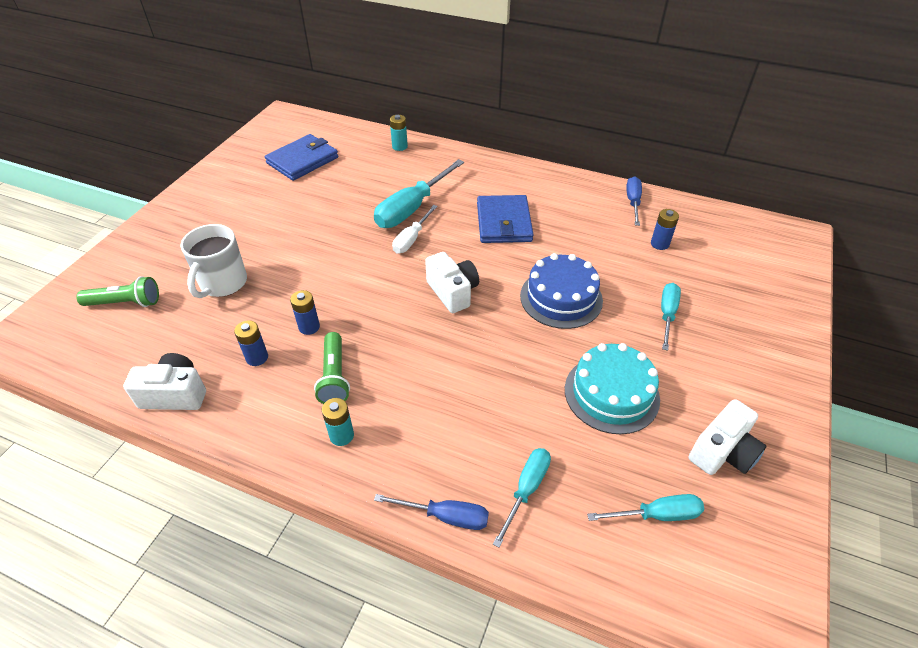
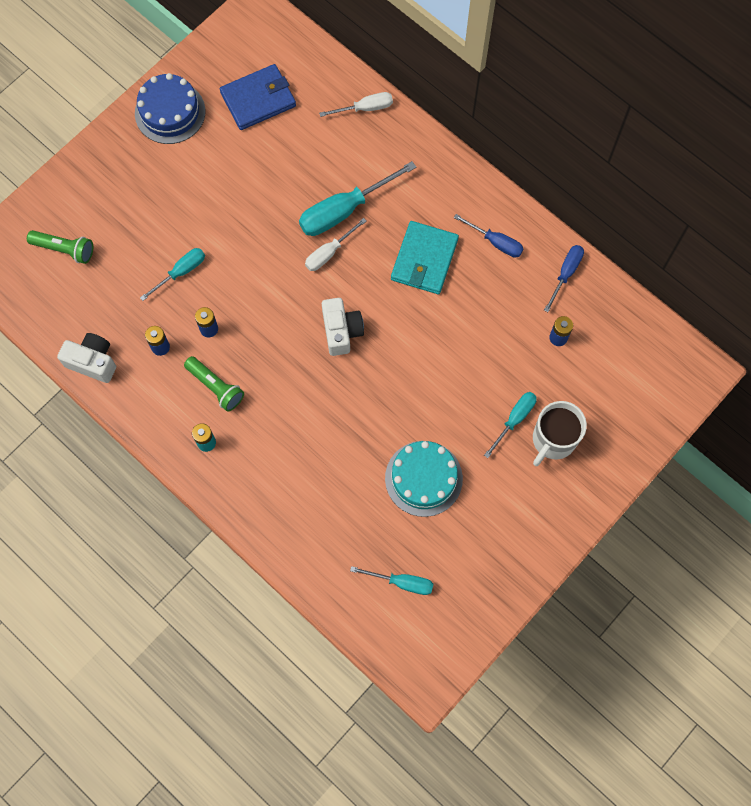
camera: 20 degrees right, 25 degrees up
white mug [181,224,247,298] -> white mug moved to [533,401,587,466]
green flashlight [314,332,350,404] -> green flashlight turned 60 degrees counterclockwise [184,356,244,412]
blue screwdriver [374,494,489,530] -> blue screwdriver moved to [454,214,523,257]
turquoise battery [390,115,408,151] -> white screwdriver [319,92,393,117]
blue wallet [477,195,534,243] -> turquoise wallet [391,221,459,294]
turquoise screwdriver [493,448,551,548] -> turquoise screwdriver moved to [140,248,205,301]
blue cake [520,253,603,329] -> blue cake moved to [135,73,206,144]
white camera [689,399,766,475] -> none

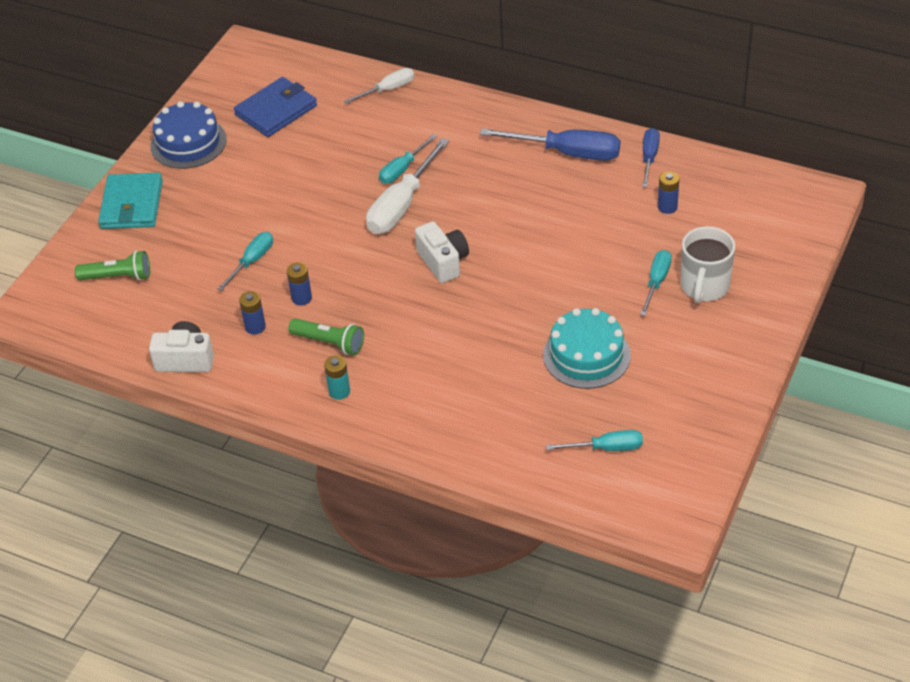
camera: 15 degrees left, 25 degrees down
turquoise screwdriver [299,161,416,236] -> turquoise screwdriver [379,134,437,183], size x0.58
white screwdriver [305,218,366,271] -> white screwdriver [366,138,449,234], size x1.72
turquoise wallet [391,221,459,294] -> turquoise wallet moved to [98,173,163,229]
blue screwdriver [454,214,523,257] -> blue screwdriver [480,128,620,161], size x1.72

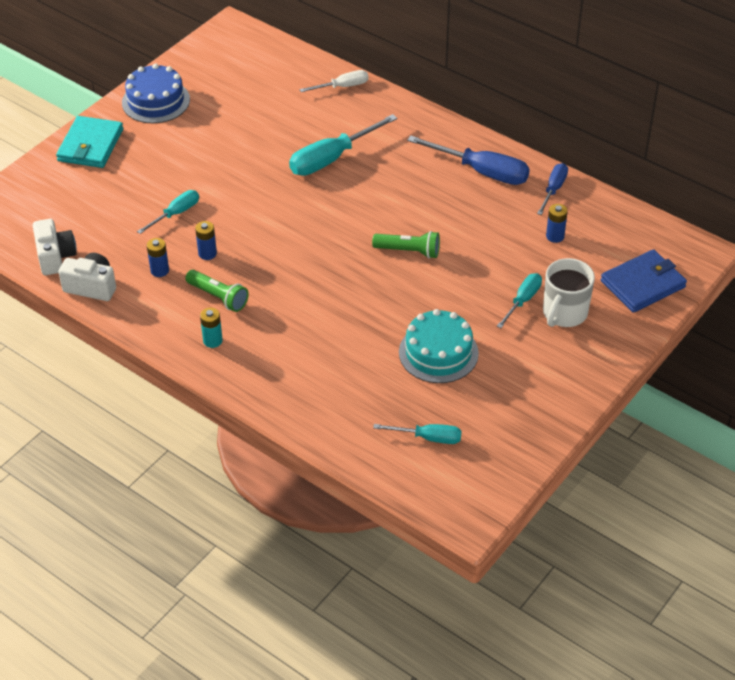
camera: 10 degrees right, 0 degrees up
green flashlight [75,251,150,281] -> green flashlight moved to [372,231,440,259]
blue wallet [234,77,317,137] -> blue wallet moved to [601,249,687,313]
white screwdriver [366,138,449,234] -> none
turquoise screwdriver [379,134,437,183] -> turquoise screwdriver [289,114,398,176], size x1.72
white camera [415,222,469,283] -> white camera moved to [33,219,77,275]

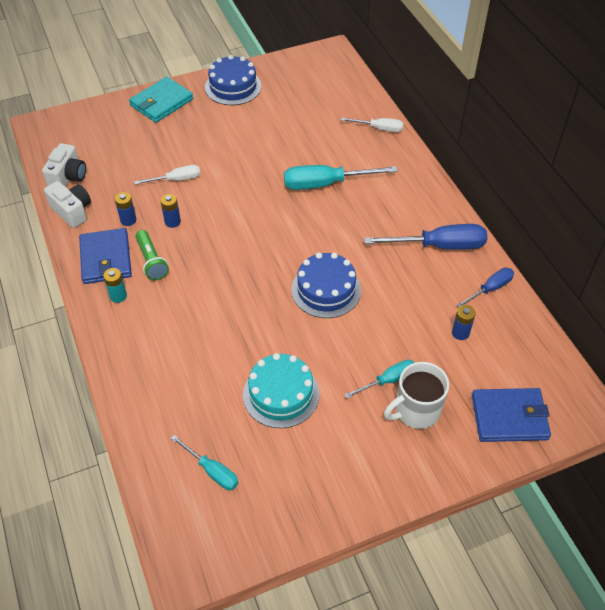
camera: 30 degrees right, 5 degrees up
turquoise screwdriver [137,190,199,234] -> white screwdriver [134,165,200,185]
green flashlight [372,231,440,259] -> blue cake [291,253,361,318]
blue screwdriver [407,135,530,185] -> blue screwdriver turned 60 degrees counterclockwise [364,224,487,250]
none -> blue wallet [79,228,132,284]

